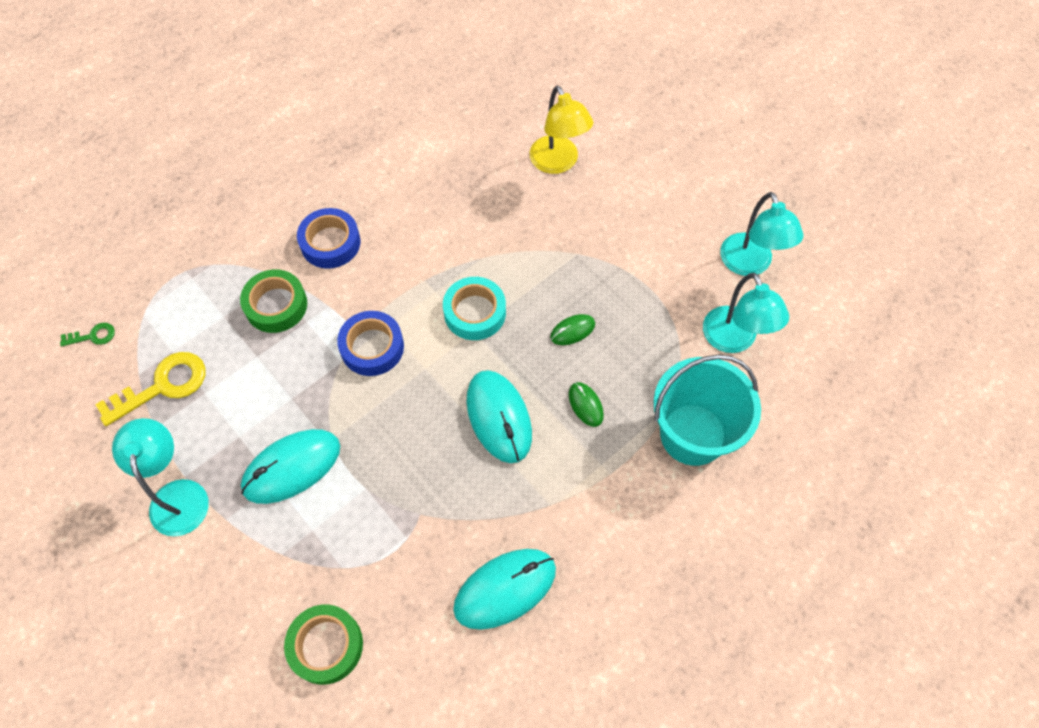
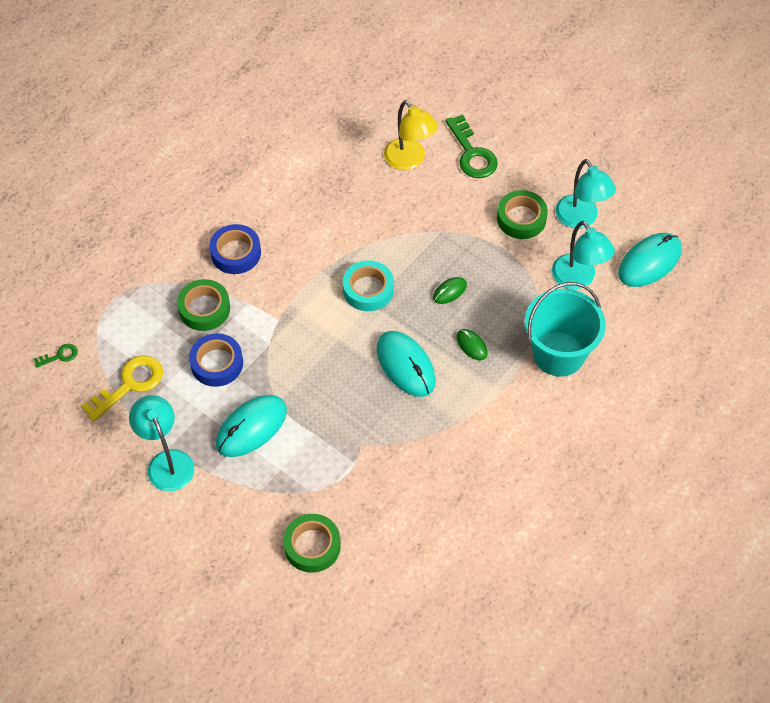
camera: 10 degrees left, 5 degrees down
blue tape [337,311,404,376] -> blue tape moved to [189,333,243,387]
turquoise mouse [453,549,556,630] -> turquoise mouse moved to [618,233,682,287]
none -> green key [445,114,498,178]
none -> green tape [497,190,548,239]

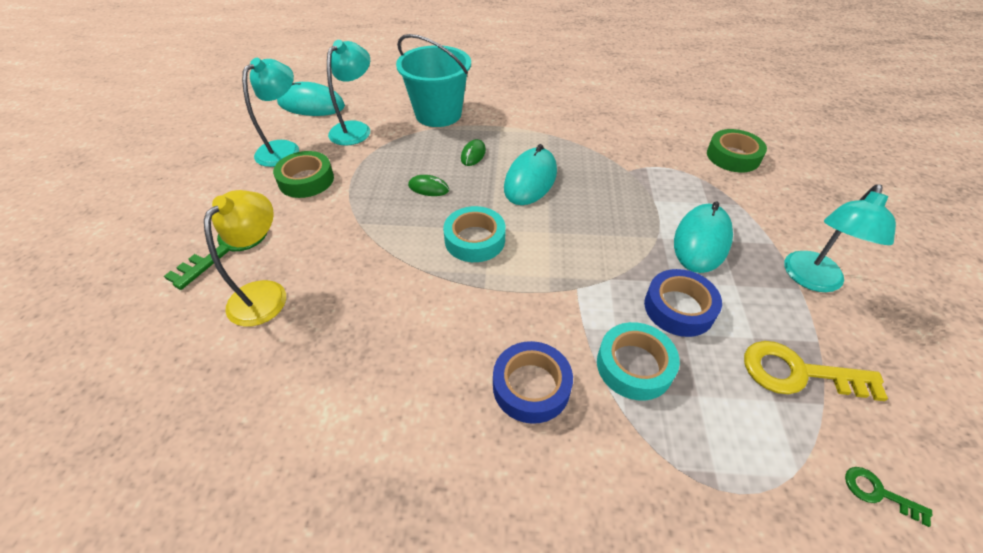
camera: 125 degrees left, 10 degrees down
green tape [177,279,230,331] -> turquoise tape [597,322,680,401]
turquoise mouse [216,395,287,457] -> turquoise mouse turned 75 degrees counterclockwise [674,202,733,273]

